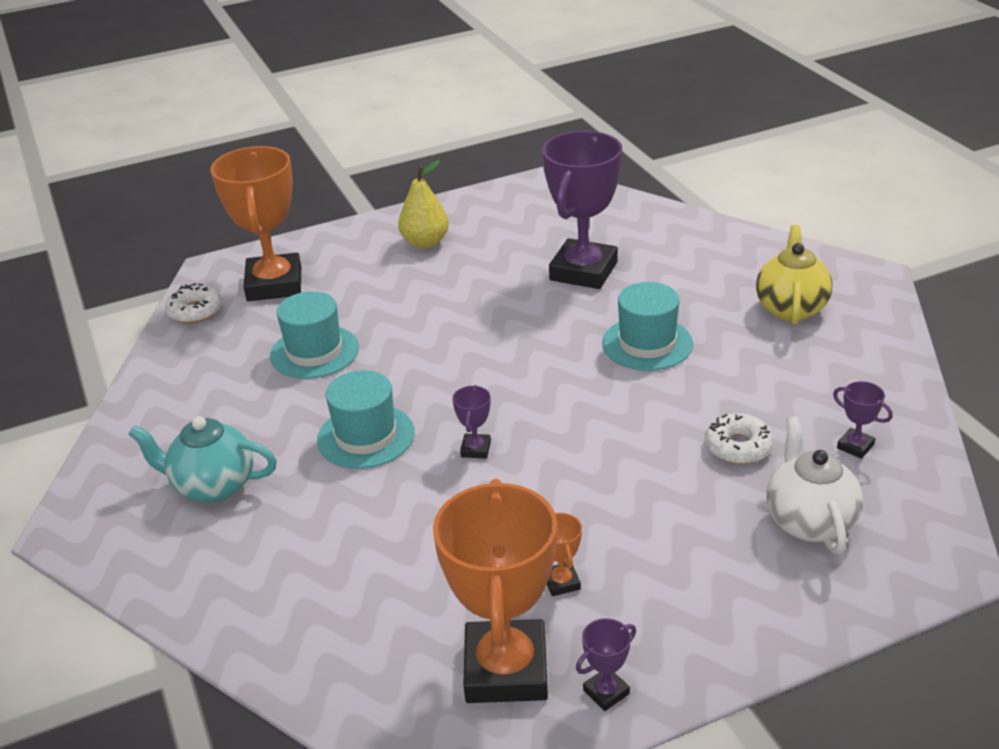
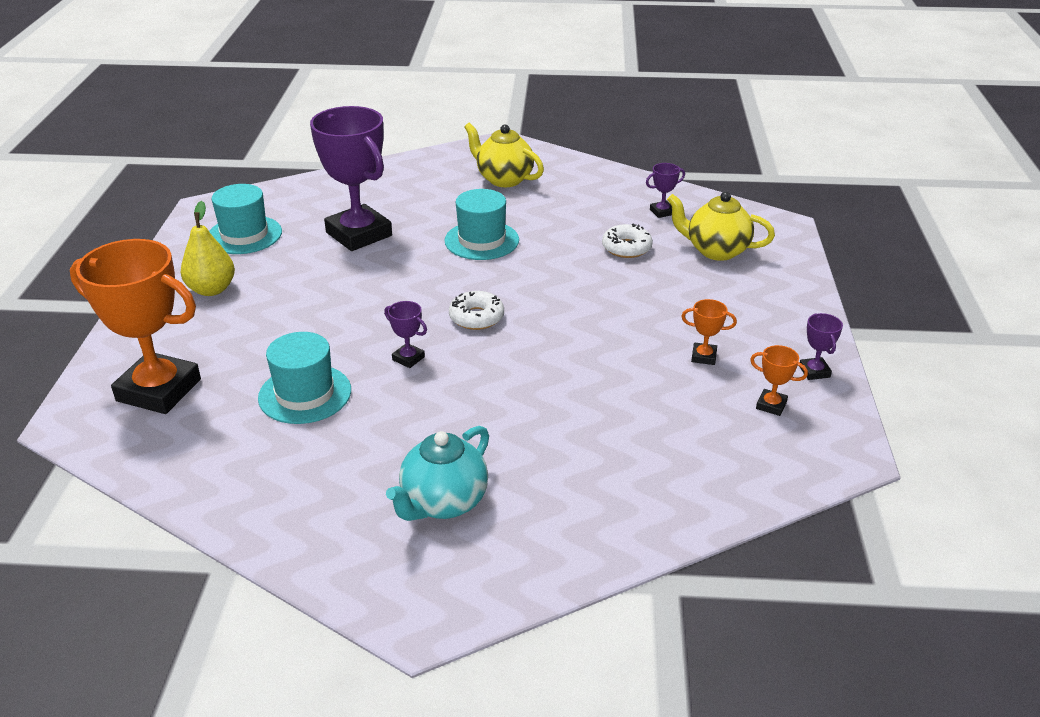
camera: 65 degrees left, 0 degrees up
white donut [165,283,222,323] -> white donut moved to [449,291,504,330]
turquoise hat [317,370,415,469] -> turquoise hat moved to [209,184,282,254]
orange trophy [433,479,557,703] -> orange trophy [750,345,808,416], size x0.41
purple trophy [452,385,491,459] -> purple trophy moved to [384,301,427,368]
white teapot [767,417,863,554] -> yellow teapot [667,192,775,261]

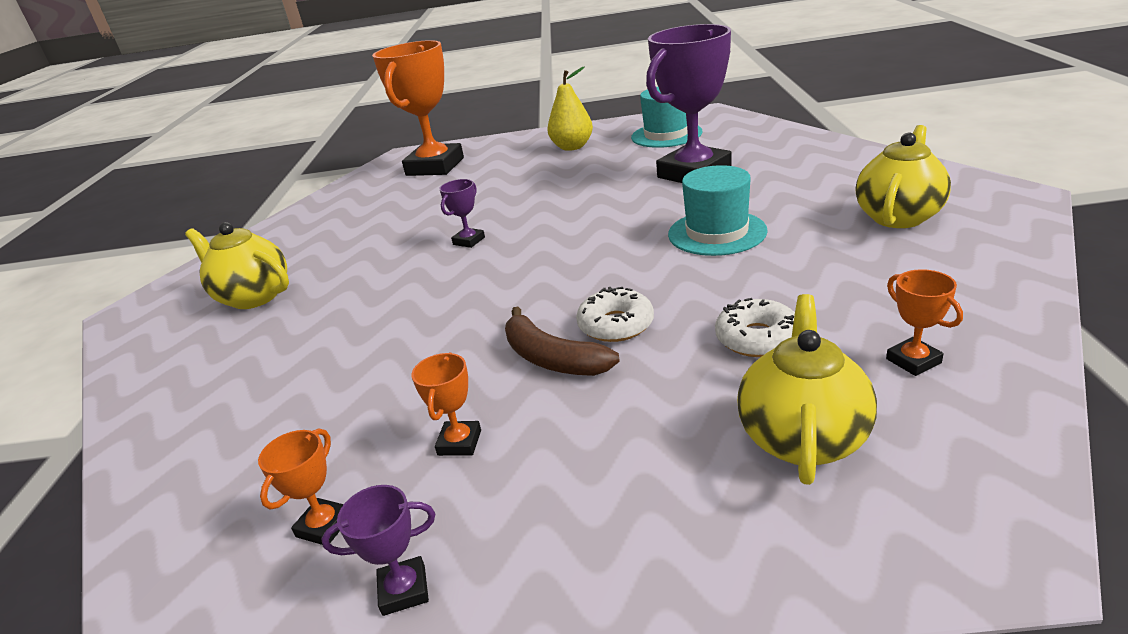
camera: 90 degrees right, 5 degrees down
turquoise hat [258,332,351,424] -> none
turquoise teapot [386,426,489,521] -> yellow teapot [185,222,289,309]
white donut [449,291,504,330] -> white donut moved to [576,287,654,342]
purple trophy [646,163,685,218] -> orange trophy [886,269,963,376]
none -> brown banana [505,307,620,376]

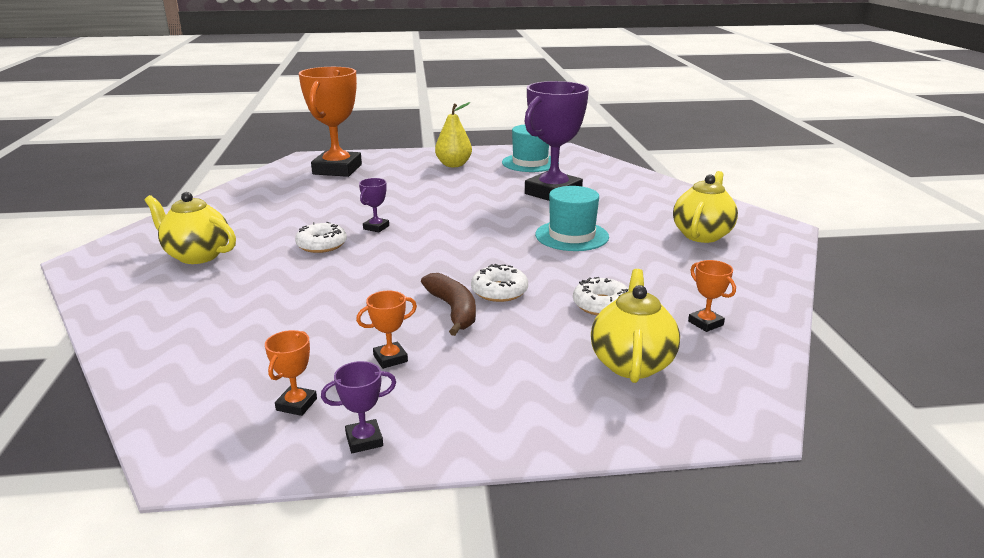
camera: 10 degrees left, 5 degrees down
orange trophy [411,352,481,456] -> orange trophy turned 60 degrees clockwise [356,291,417,369]
brown banana [505,307,620,376] -> brown banana turned 150 degrees counterclockwise [421,273,476,336]
none -> white donut [295,222,347,253]

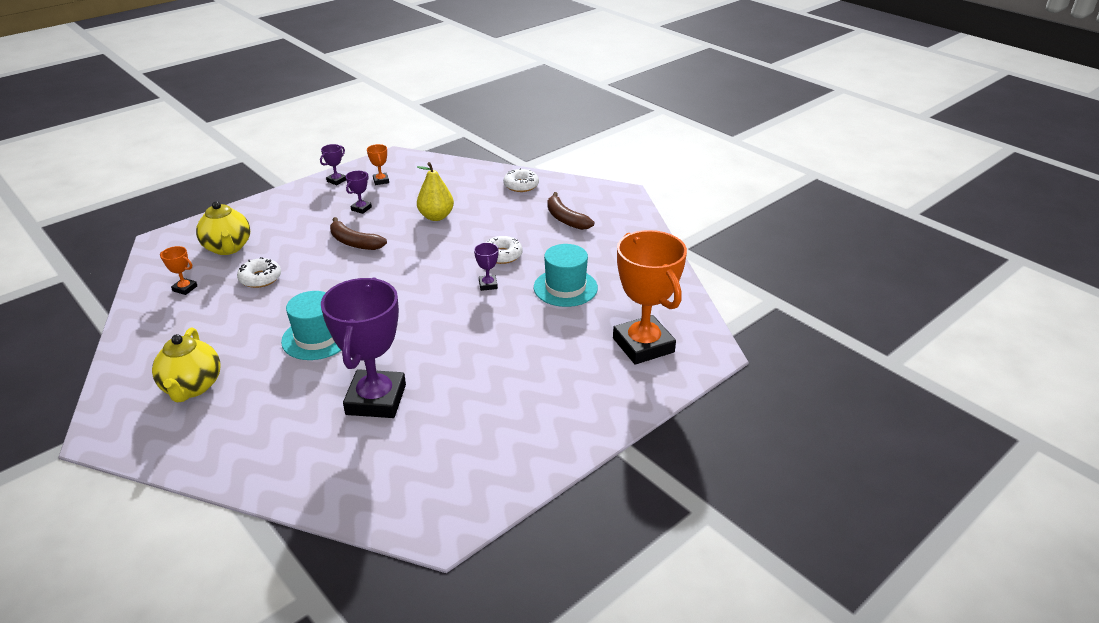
camera: 145 degrees right, 10 degrees up
yellow teapot [144,192,236,264] -> brown banana [548,192,594,230]
orange trophy [356,291,417,369] -> purple trophy [346,171,372,214]
yellow pear [435,102,472,167] -> yellow pear moved to [417,162,454,221]
white donut [471,264,528,302] -> white donut moved to [503,168,539,192]
turquoise hat [502,124,551,172] -> turquoise hat moved to [534,244,598,307]

